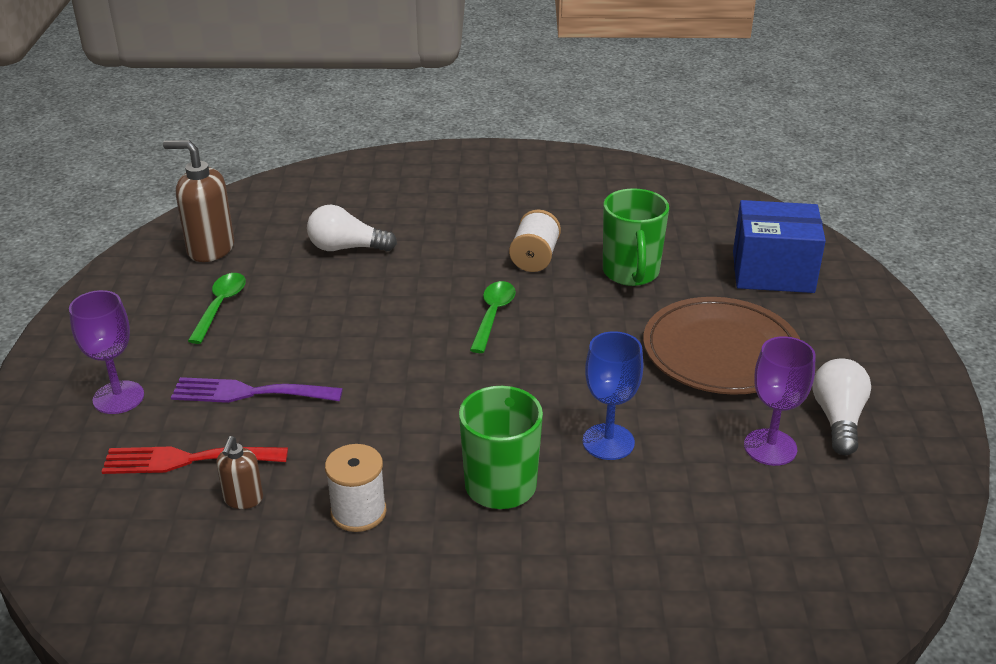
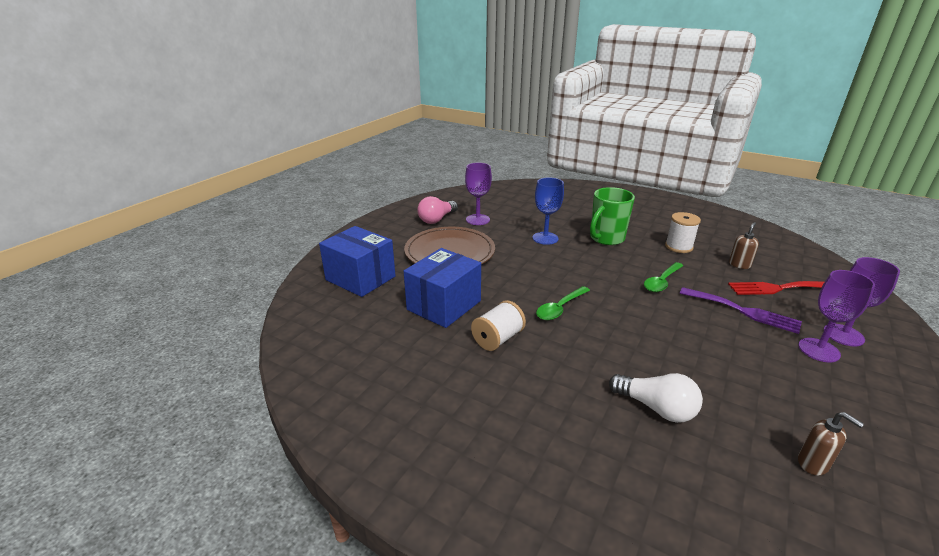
camera: 150 degrees left, 5 degrees down
red fork [101,447,288,474] -> red fork turned 150 degrees clockwise [728,281,824,295]
brown soap dispenser [163,140,234,262] -> brown soap dispenser [798,412,864,475], size x0.55
green spoon [188,273,246,344] -> green spoon moved to [644,262,684,292]
green mug [603,188,669,286] -> blue box [404,248,481,328]
white light bulb [813,359,871,455] -> pink light bulb [417,196,458,224]
none -> purple goblet [798,270,875,362]

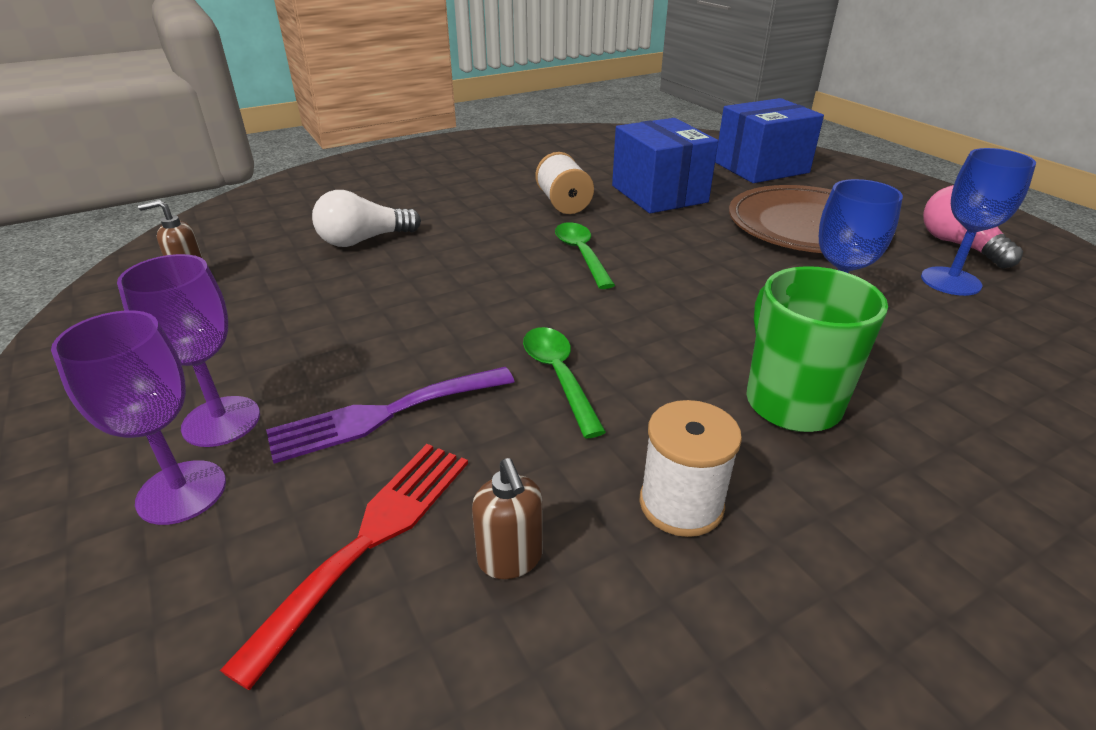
camera: 120 degrees right, 5 degrees up
purple goblet [465,163,492,225] -> blue goblet [921,148,1036,296]

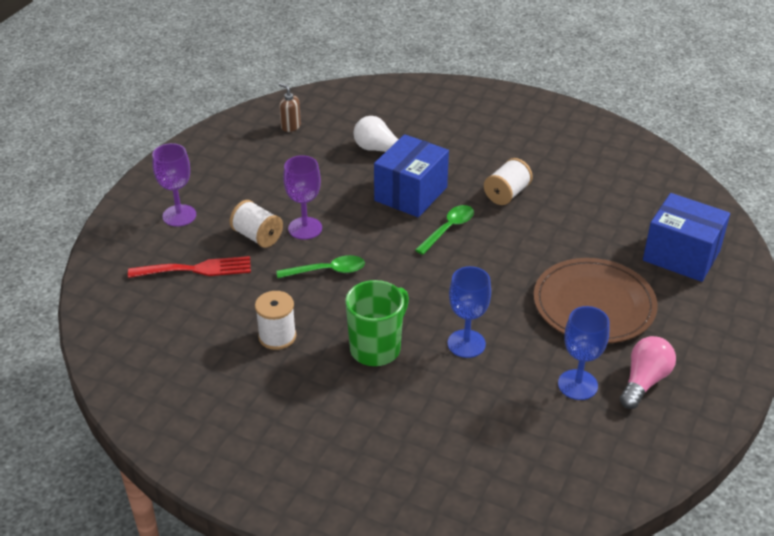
camera: 55 degrees right, 5 degrees up
purple goblet [117,254,260,447] -> purple goblet moved to [283,155,322,240]
purple fork [266,367,514,464] -> white spool [229,200,283,248]
brown soap dispenser [472,458,543,579] -> none
green spoon [523,327,606,438] -> green spoon turned 45 degrees clockwise [277,255,365,278]
blue box [612,118,718,213] -> blue box moved to [374,134,449,217]

